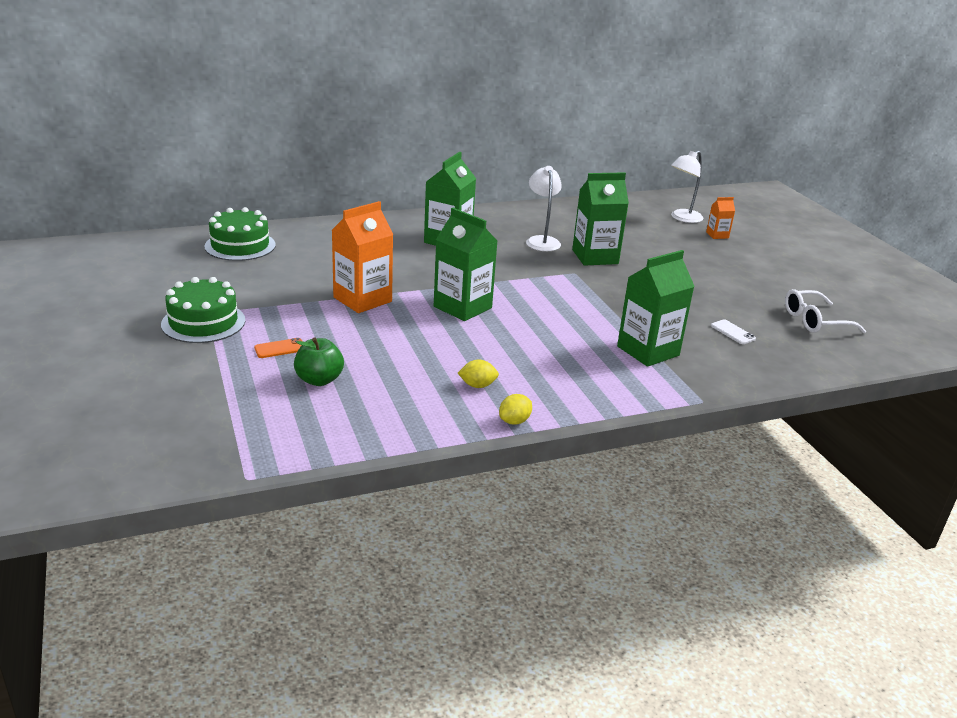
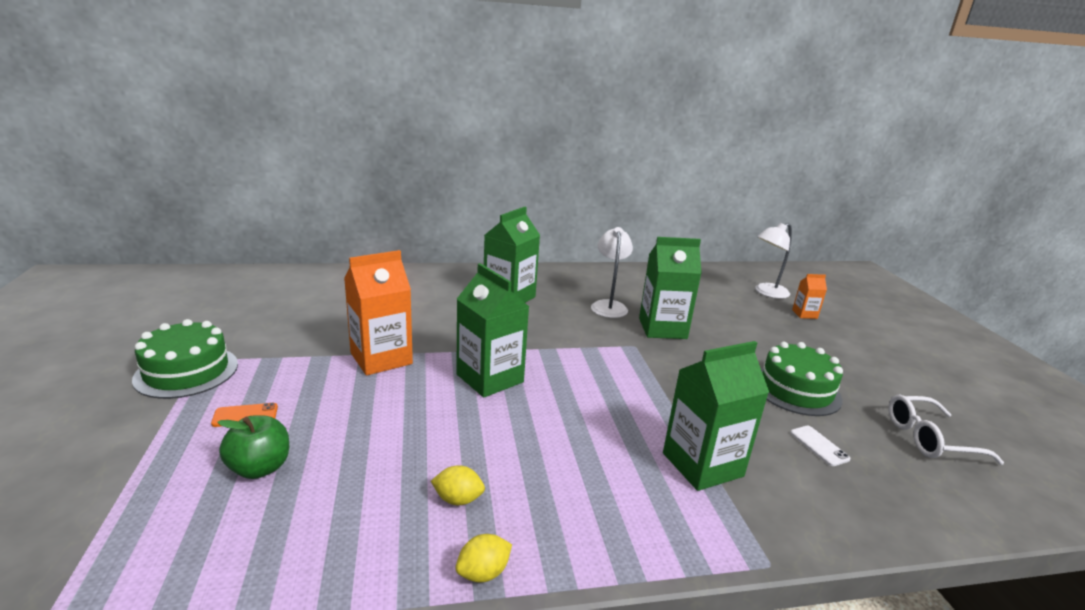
camera: 10 degrees right, 5 degrees down
green cake [204,207,276,261] -> green cake moved to [761,342,843,416]

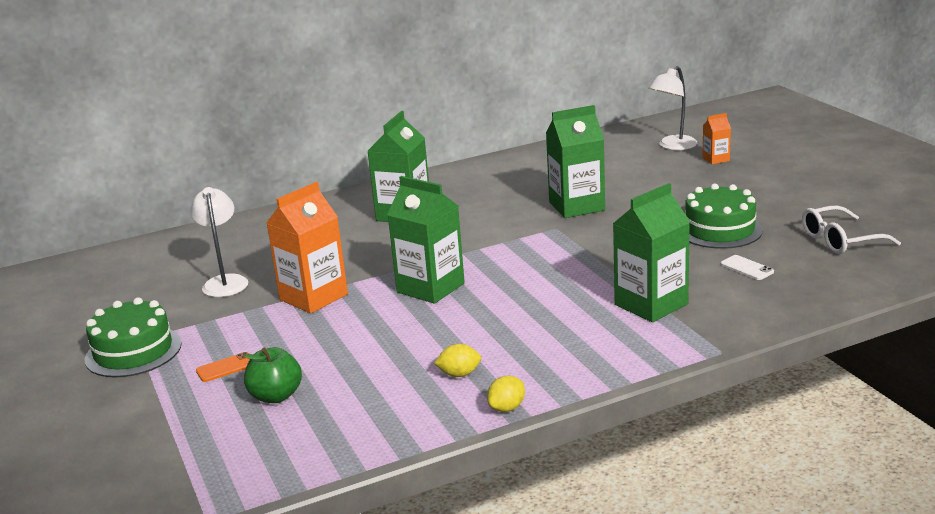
camera: 10 degrees left, 0 degrees up
white lamp [591,227,633,318] -> white lamp moved to [190,187,248,297]

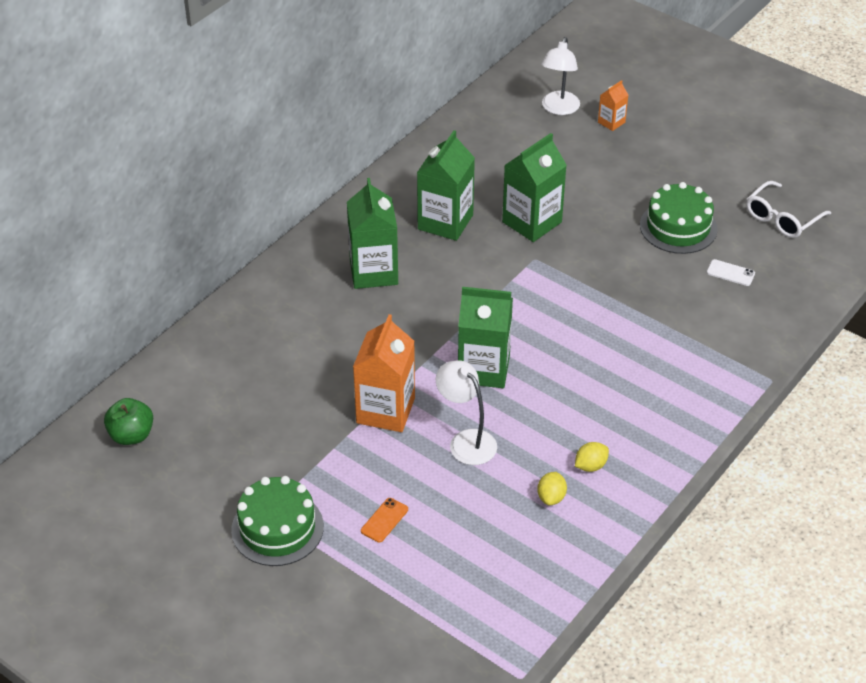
camera: 30 degrees left, 20 degrees up
white lamp [190,187,248,297] -> white lamp moved to [436,360,497,465]
green apple [244,347,302,403] -> green apple moved to [104,398,153,445]
yellow lemon [487,376,525,412] -> yellow lemon moved to [537,472,567,505]
green carton [613,183,690,322] -> green carton moved to [417,130,475,241]

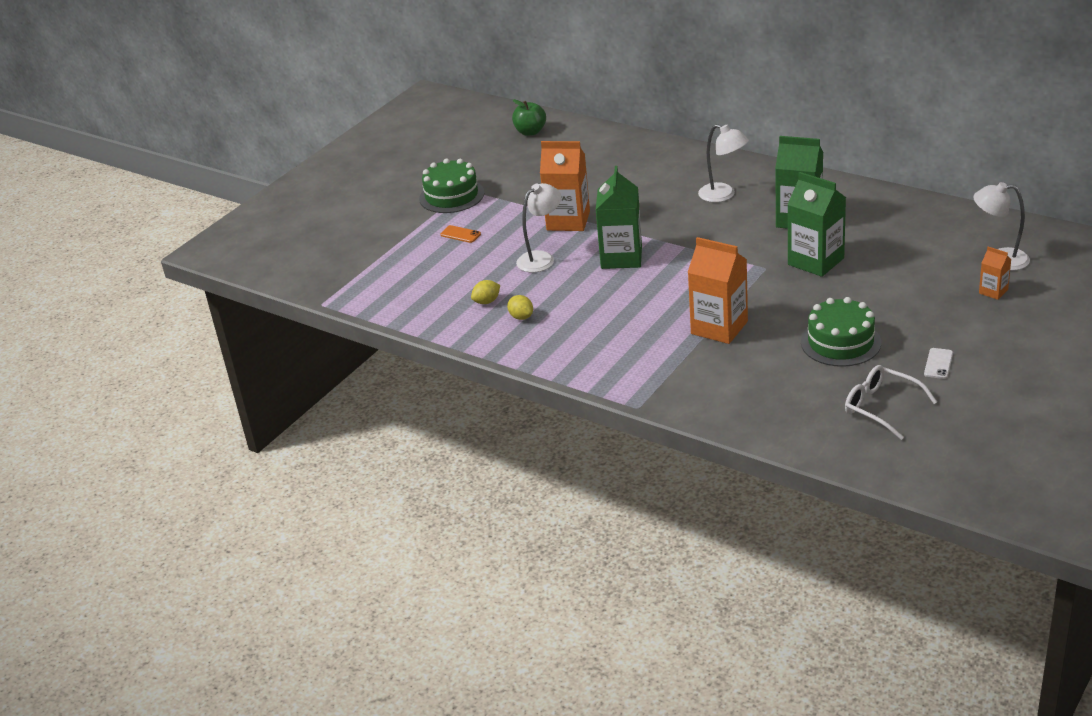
camera: 90 degrees right, 10 degrees down
green carton [347,178,398,289] -> white lamp [698,124,749,202]
yellow lemon [537,472,567,505] -> yellow lemon turned 45 degrees counterclockwise [471,280,500,304]
white phone [707,259,755,286] -> white phone moved to [924,348,953,379]
none -> orange carton [688,237,748,344]

